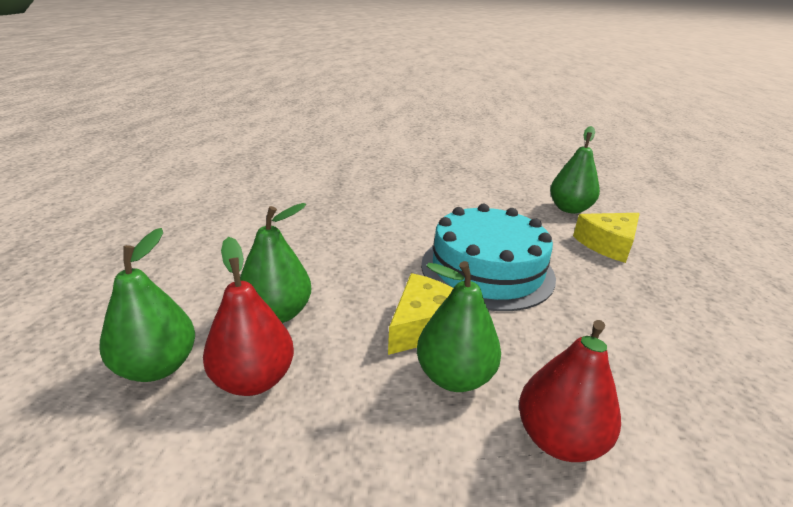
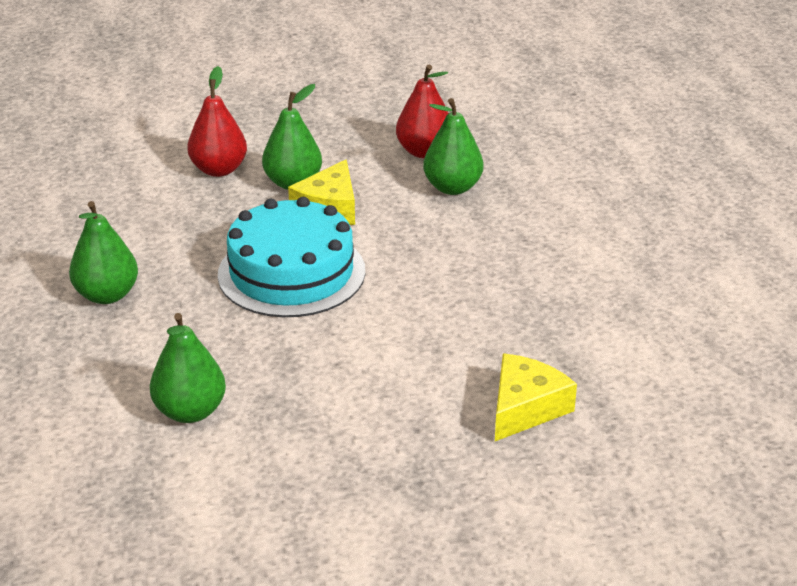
camera: 160 degrees right, 5 degrees up
green pear [99,228,195,382] -> green pear moved to [69,201,138,304]
yellow cheese [573,213,640,263] -> yellow cheese moved to [495,354,577,441]

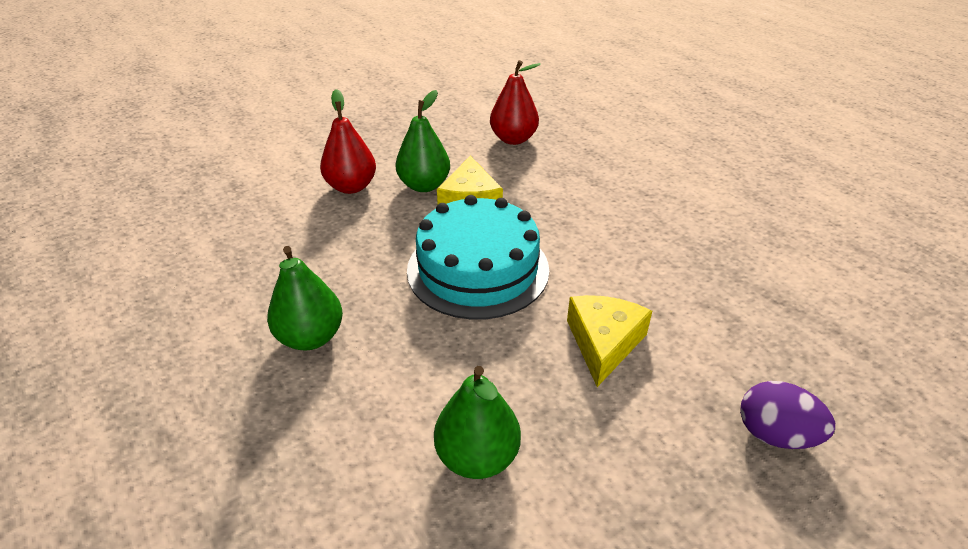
camera: 20 degrees left, 5 degrees up
green pear [423,98,484,195] -> none
yellow cheese [495,354,577,441] -> yellow cheese moved to [567,295,652,387]
none -> purple egg [740,381,835,449]

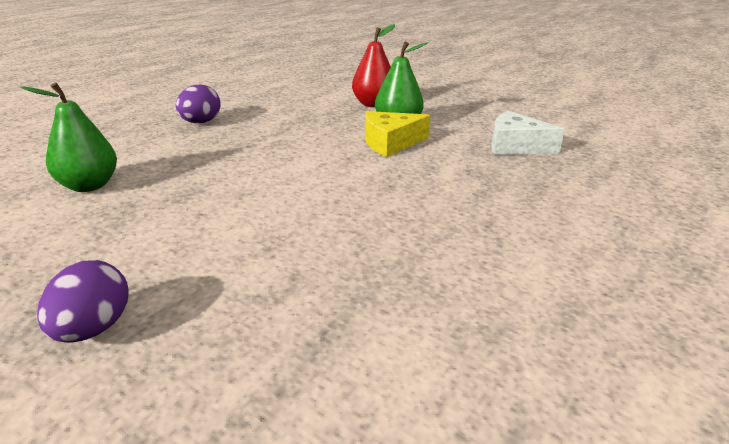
camera: 70 degrees right, 10 degrees down
green pear [267,246,343,351] -> purple egg [176,85,221,123]
turquoise cake [407,195,549,320] -> none
red pear [490,60,541,145] -> white cheese [491,111,565,155]
yellow cheese [567,295,652,387] -> none

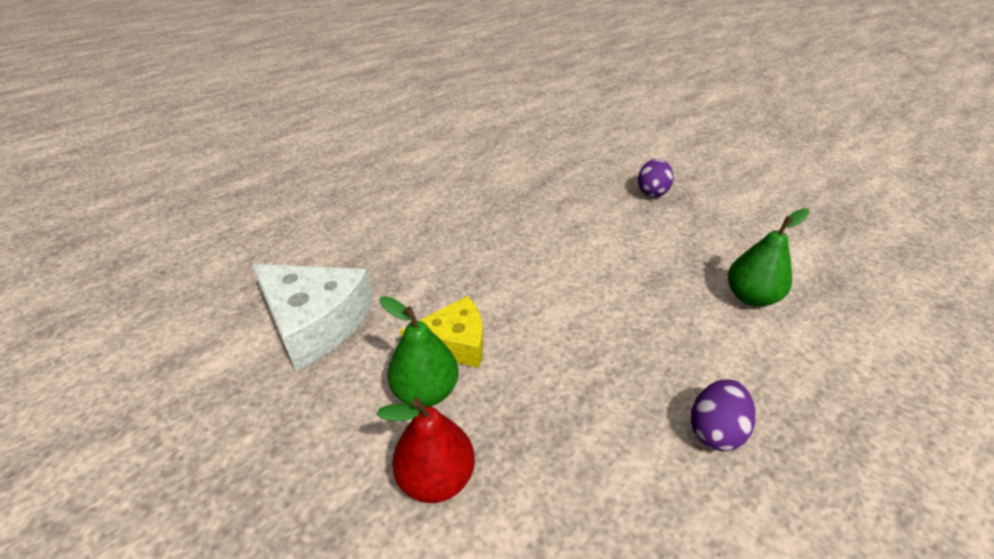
camera: 170 degrees left, 10 degrees up
white cheese [491,111,565,155] -> white cheese [251,264,374,371], size x1.57

